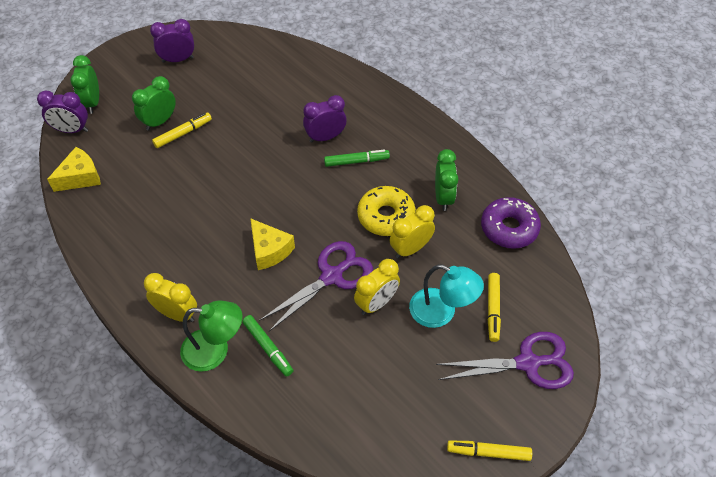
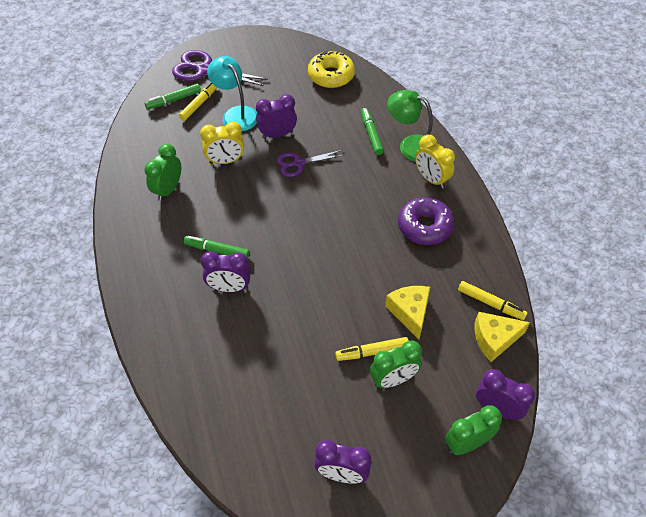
camera: 155 degrees left, 0 degrees up
green clock [70,55,99,114] -> green clock turned 135 degrees counterclockwise [445,406,502,455]
yellow cheese [250,218,295,270] -> yellow cheese moved to [385,286,430,339]
purple scissors [259,241,373,331] -> purple scissors [277,150,344,177], size x0.64
yellow clock [354,259,400,315] -> purple clock [256,94,297,139]
yellow donut [357,186,416,236] -> yellow donut moved to [308,51,355,88]
yellow marker [447,440,532,461] -> yellow marker moved to [458,281,527,320]
purple donut [481,197,541,249] -> purple donut moved to [398,197,454,245]
none -> green marker [145,83,201,110]

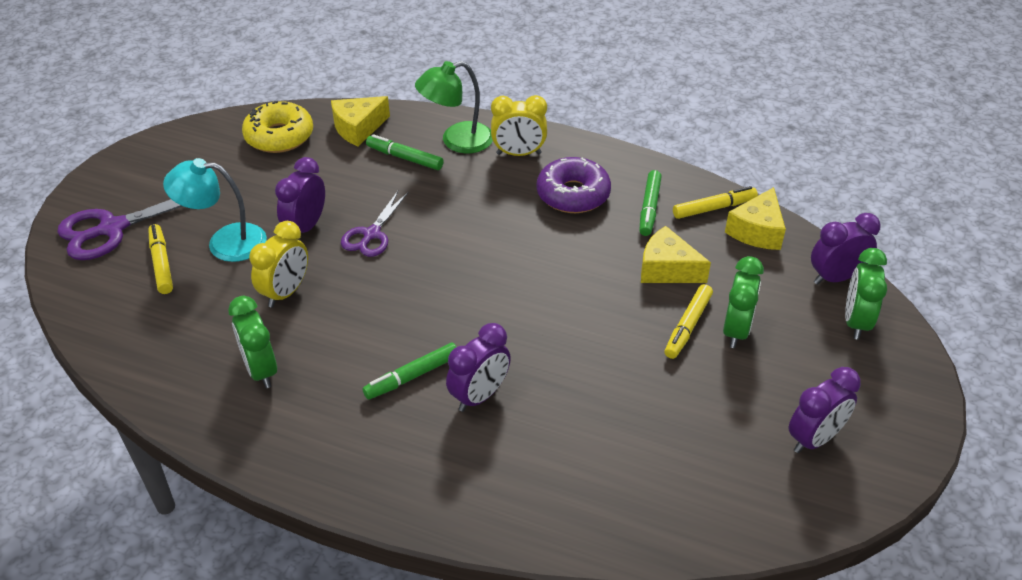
camera: 50 degrees left, 10 degrees down
green marker [145,83,201,110] -> green marker moved to [640,170,662,236]
none -> yellow cheese [331,96,390,146]

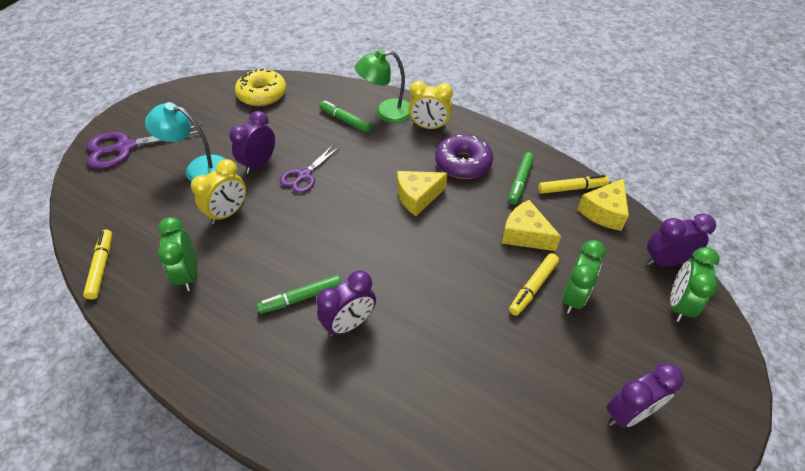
camera: 10 degrees right, 5 degrees up
yellow marker [148,224,173,294] -> yellow marker moved to [83,230,112,299]
yellow cheese [331,96,390,146] -> yellow cheese moved to [397,171,447,216]

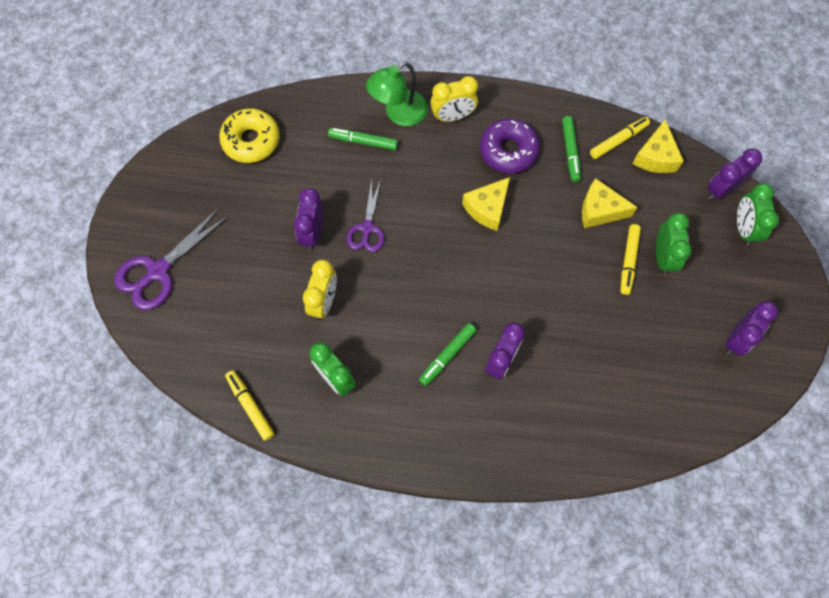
camera: 25 degrees left, 20 degrees up
turquoise lamp [145,102,225,181] -> none

